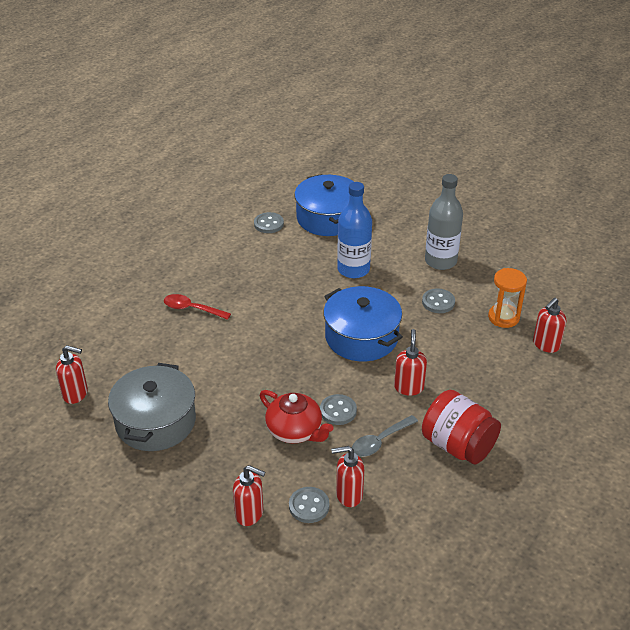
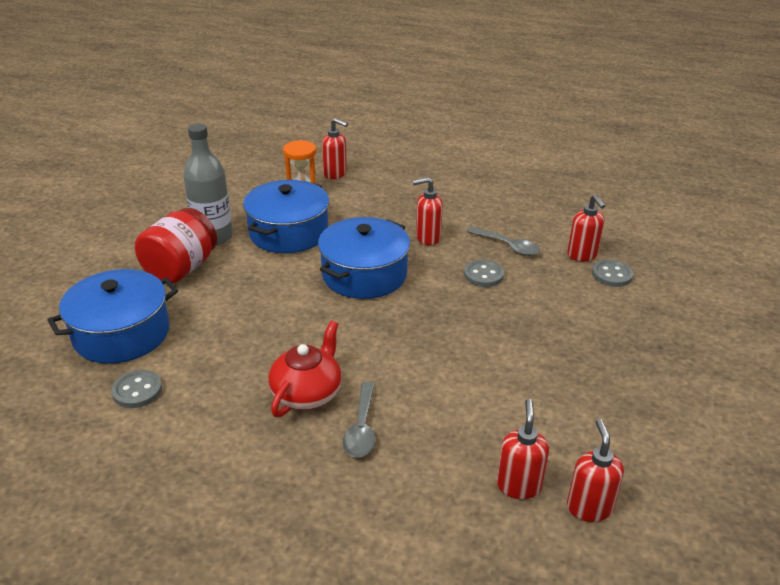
camera: 105 degrees left, 5 degrees down
grey pot [108,363,196,451] -> none
red spoon [164,294,231,320] -> grey spoon [343,382,375,458]
red soap dispenser [233,465,265,526] -> red soap dispenser moved to [497,399,549,499]
red teapot [260,390,334,444] -> red teapot moved to [268,321,342,417]
blue bottle [337,182,372,278] -> none
grey button [422,288,455,313] -> blue pot [243,180,329,253]
red jar [422,390,501,464] -> red jar moved to [135,208,217,284]

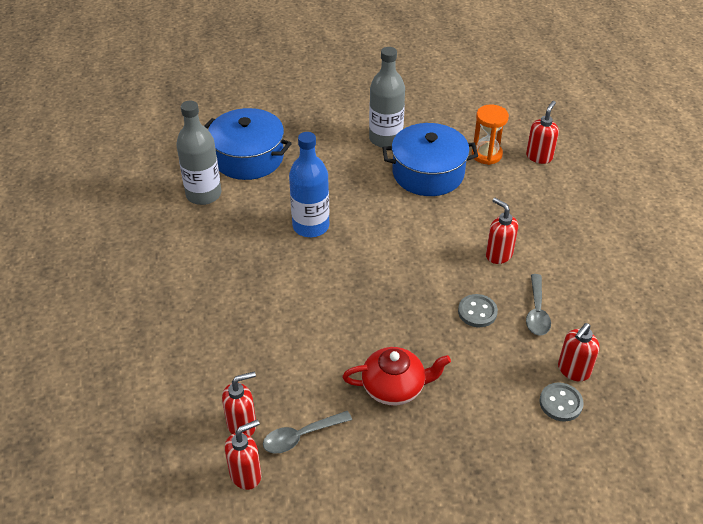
camera: 60 degrees right, 10 degrees up
grey button [112,370,162,408] -> grey bottle [176,101,221,205]
red jar [135,208,217,284] -> none
red teapot [268,321,342,417] -> red teapot moved to [342,347,451,405]
blue pot [318,217,410,299] -> none
red soap dispenser [322,118,348,179] -> red soap dispenser turned 150 degrees counterclockwise [526,101,559,164]
grey spoon [343,382,375,458] -> grey spoon moved to [263,411,352,454]
none -> blue bottle [289,132,329,237]

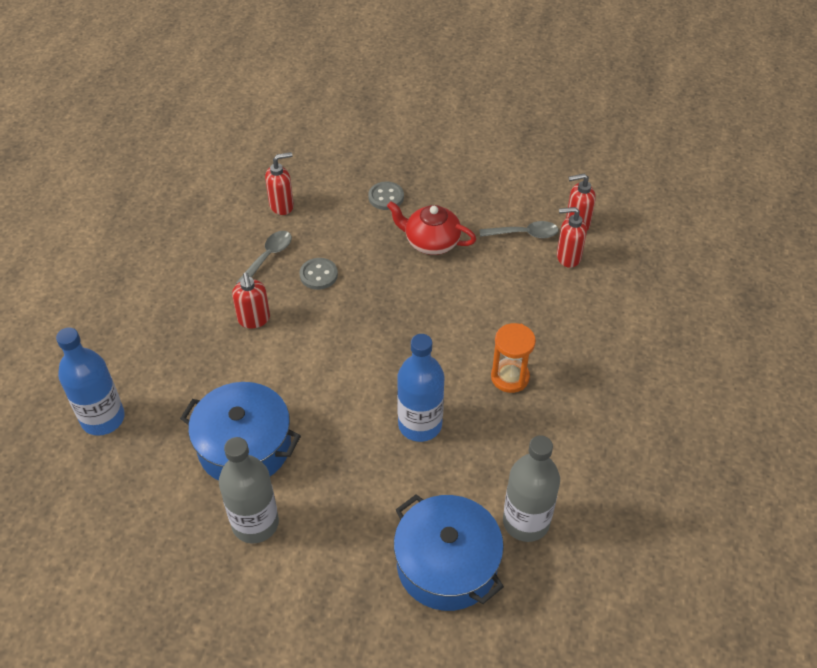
camera: 155 degrees left, 5 degrees up
orange hourglass [472,104,509,165] -> orange hourglass moved to [491,323,536,393]
red soap dispenser [526,101,559,164] -> blue bottle [56,327,125,436]
grey button [539,383,584,421] -> grey button moved to [368,182,404,210]

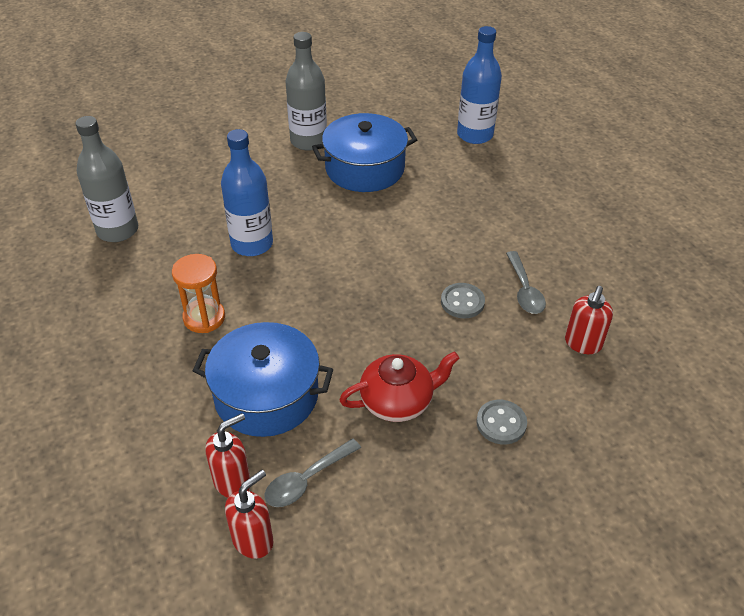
camera: 140 degrees right, 5 degrees down
red soap dispenser [232,272,270,328] -> none
blue pot [394,494,504,611] -> blue pot moved to [193,322,333,437]

